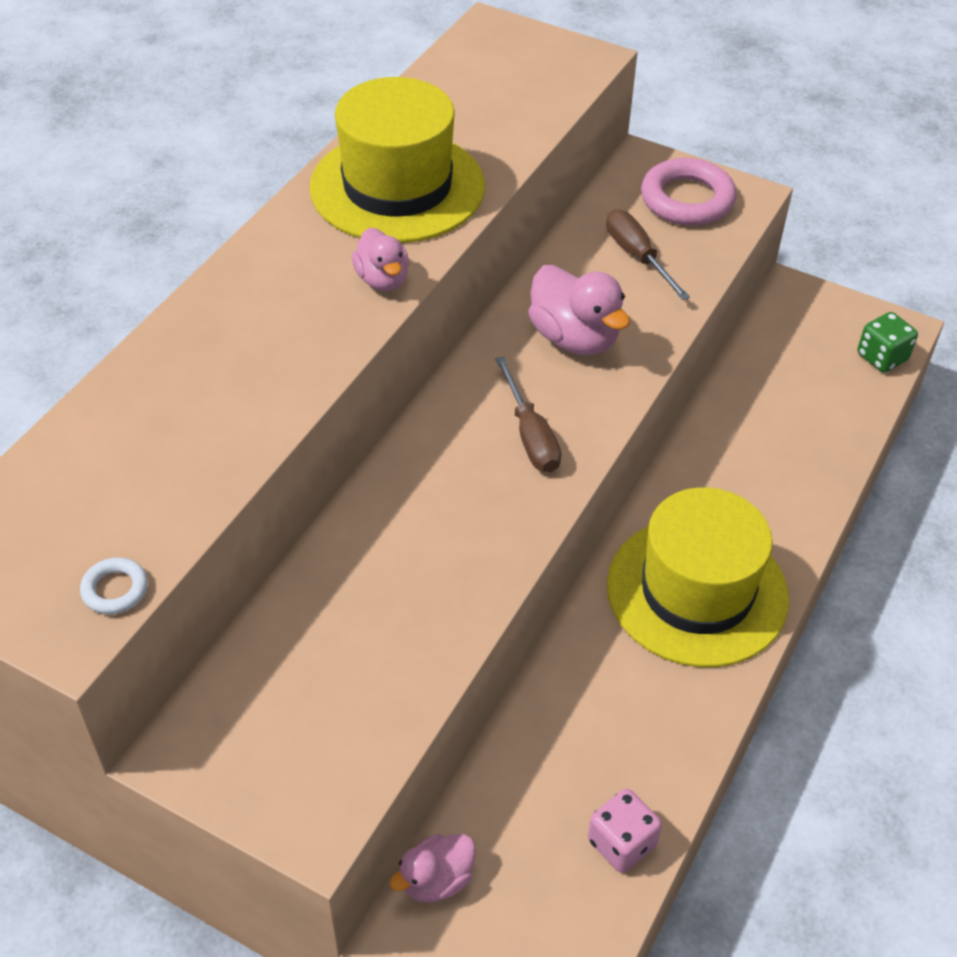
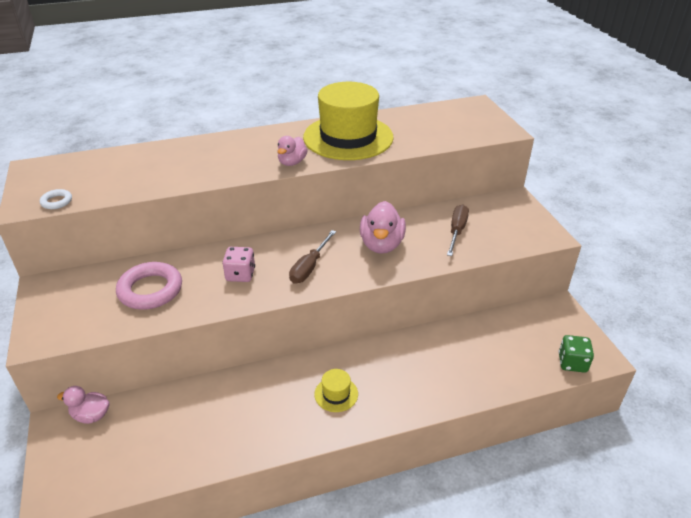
camera: 45 degrees right, 10 degrees down
pink dice [588,789,662,873] -> pink dice moved to [222,247,255,282]
yellow hat [607,487,789,667] -> yellow hat [314,369,358,412], size x0.40
pink ring [641,158,736,226] -> pink ring moved to [116,262,182,310]

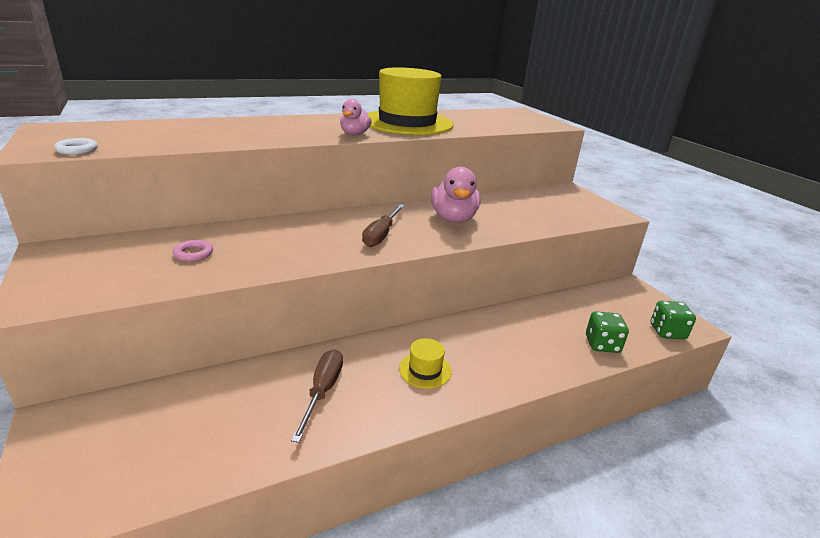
camera: 10 degrees left, 10 degrees down
pink duck [57,386,110,424] -> none
pink ring [116,262,182,310] -> pink ring [173,240,213,262], size x0.48
pink dice [222,247,255,282] -> none
brown screwdriver [447,205,469,256] -> brown screwdriver moved to [291,349,343,443]
none -> green dice [586,311,629,353]

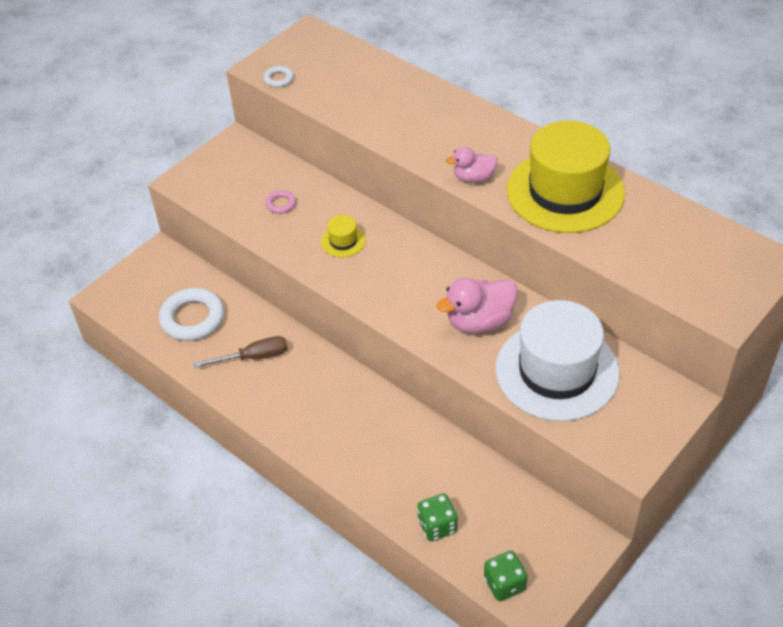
camera: 70 degrees right, 20 degrees up
brown screwdriver [362,204,404,247] -> none
yellow hat [399,338,452,389] -> yellow hat moved to [321,215,366,257]
none -> white ring [159,288,224,341]
none -> white hat [496,300,620,421]

